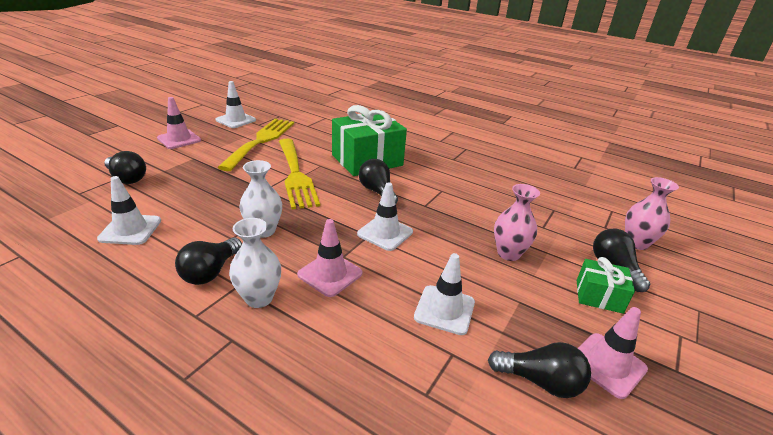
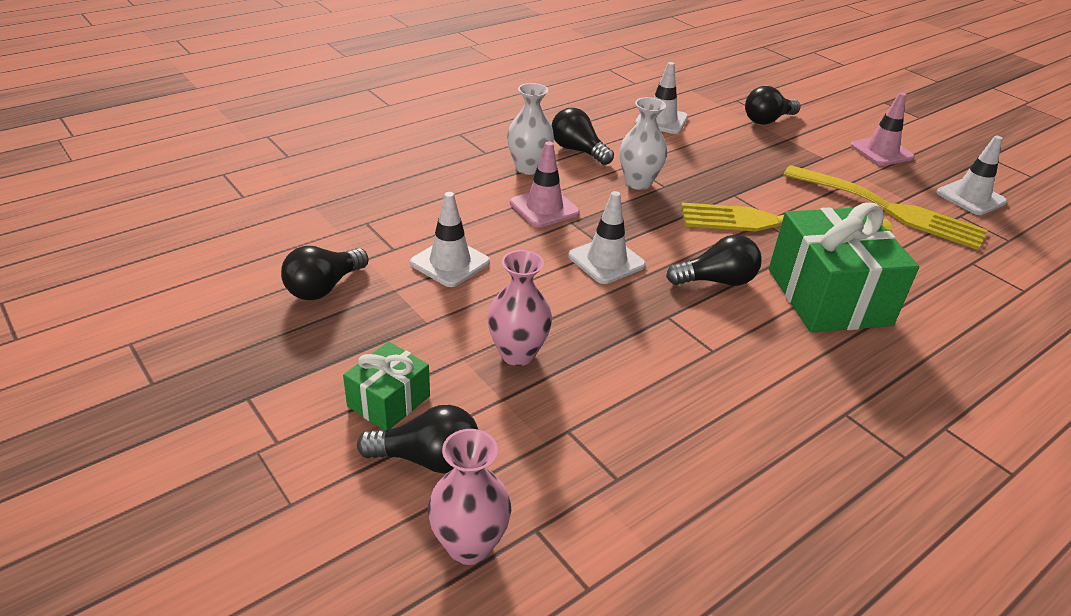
camera: 110 degrees right, 5 degrees up
pink traffic cone [578,307,648,399] -> none

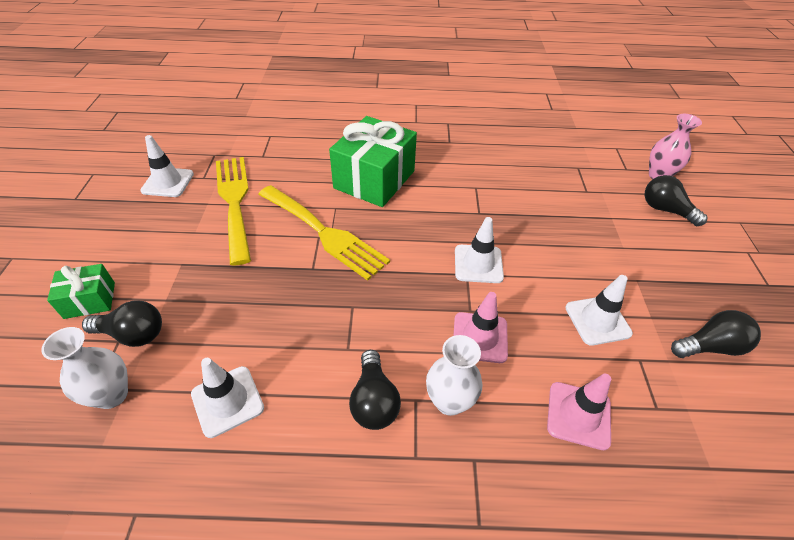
camera: 140 degrees left, 10 degrees up
green gift [343,341,430,431] -> green gift moved to [47,264,115,319]
pink vase [487,250,552,366] -> none
white vase [619,97,667,190] -> white vase moved to [41,327,128,409]
black light bulb [666,235,762,286] -> none
pink traffic cone [850,92,915,166] -> pink traffic cone moved to [547,374,611,450]

